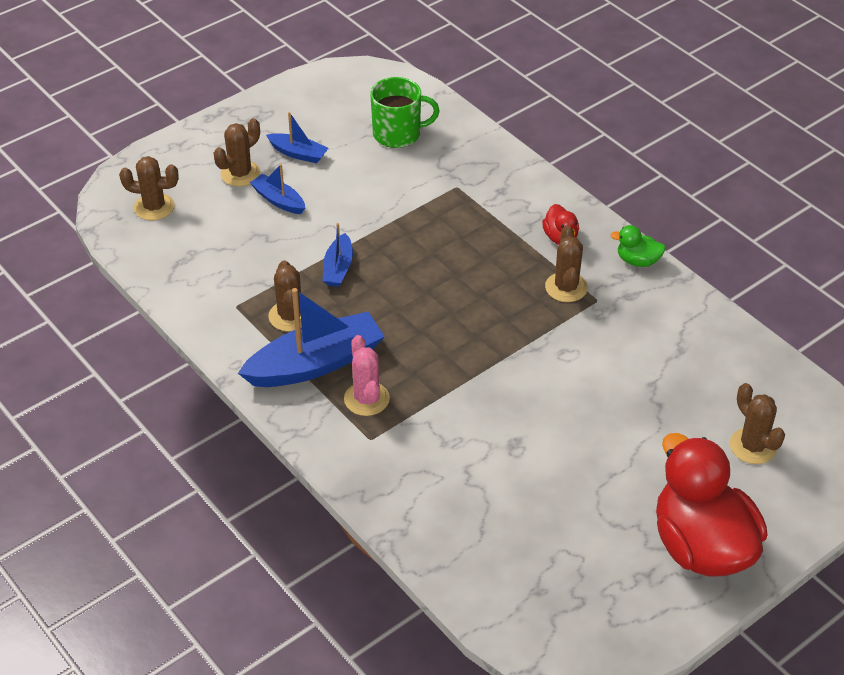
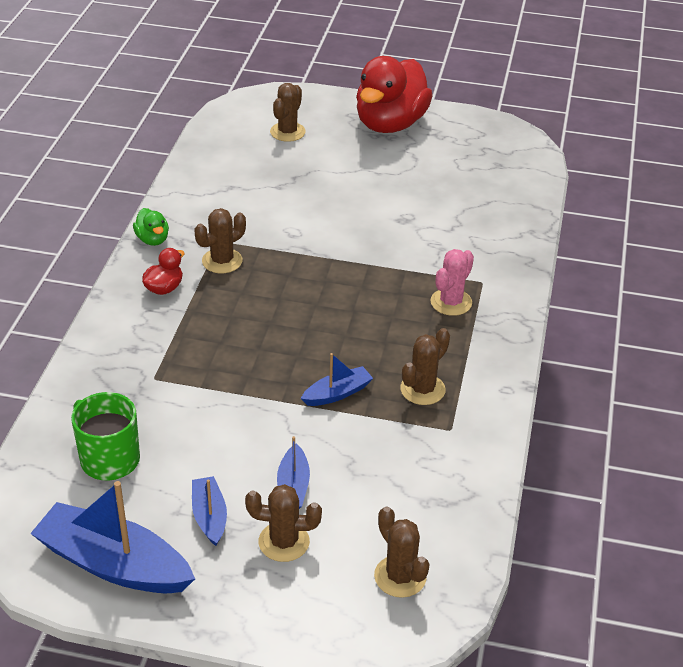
camera: 130 degrees left, 5 degrees down
blue boat [238,288,385,387] -> blue boat moved to [30,481,195,593]

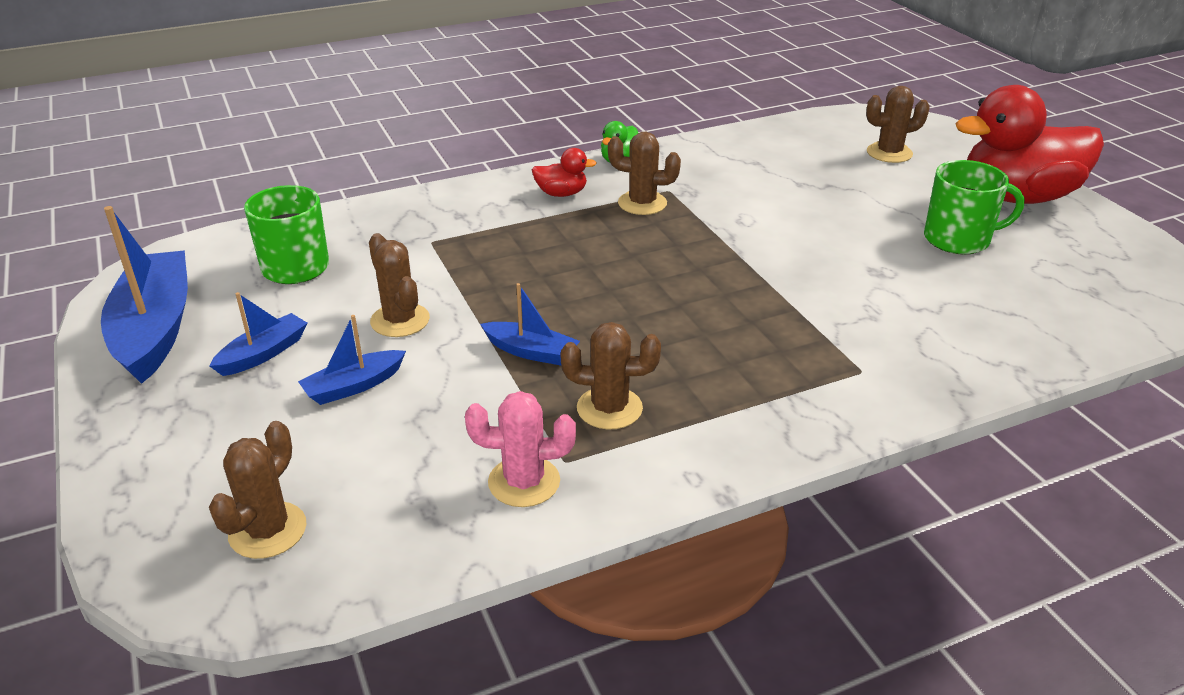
camera: 55 degrees right, 5 degrees down
brown cactus [245,484,322,562] -> brown cactus moved to [369,233,430,337]
pink cactus [430,249,474,316] -> pink cactus moved to [465,391,576,507]
none -> green mug [924,160,1025,255]

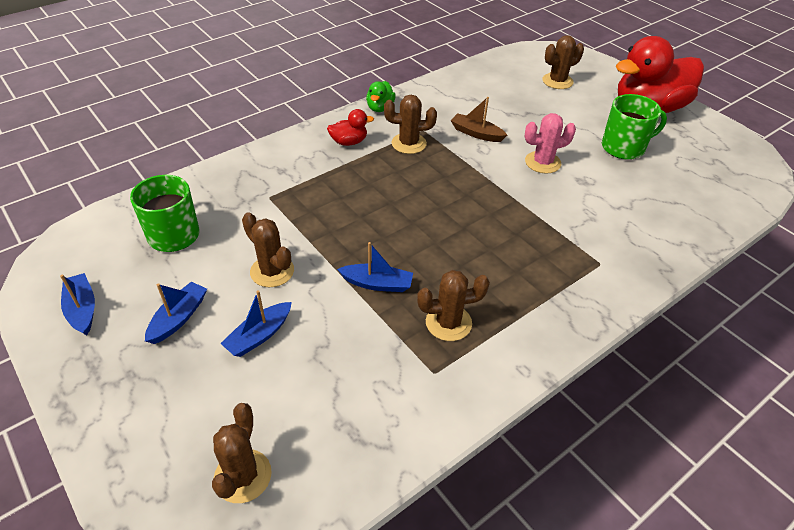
camera: 15 degrees left, 10 degrees up
blue boat [101,206,188,384] -> blue boat [60,273,95,336], size x0.51
pink cactus [465,391,576,507] -> pink cactus moved to [525,113,576,174]
none -> brown boat [451,97,507,142]

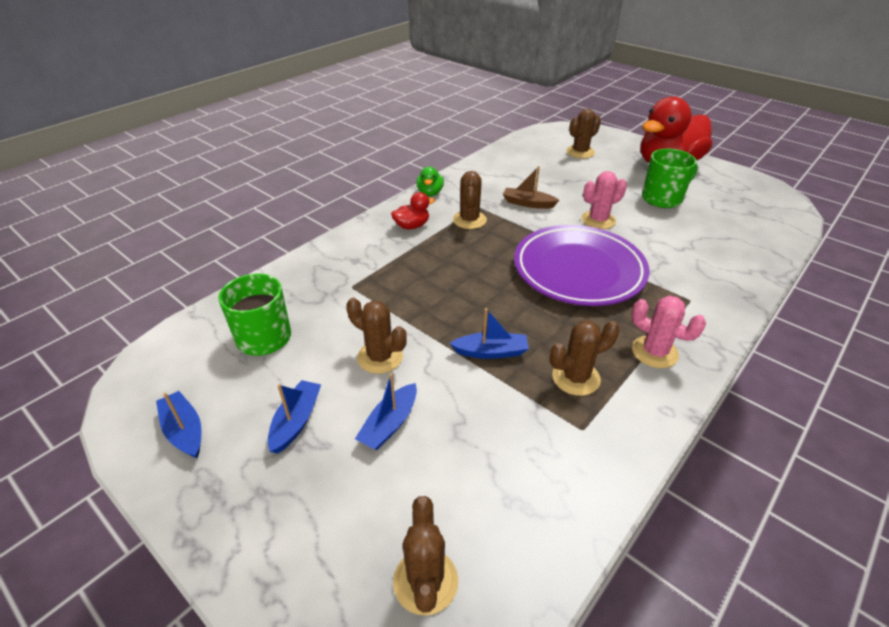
camera: 10 degrees left, 5 degrees down
brown cactus [384,95,437,154] -> brown cactus turned 75 degrees counterclockwise [453,171,487,229]
none -> purple plate [514,225,649,306]
none -> pink cactus [632,296,706,368]

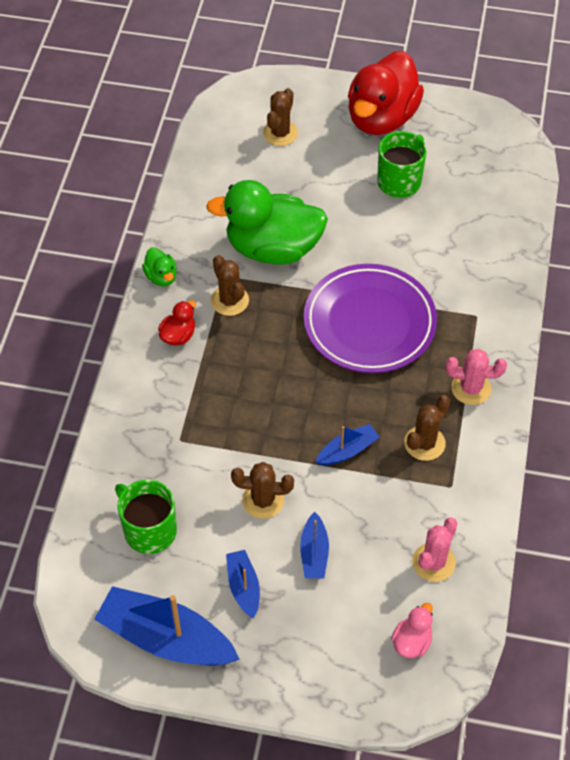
camera: 30 degrees left, 15 degrees up
blue boat [156,391,201,458] -> blue boat [94,586,240,666], size x1.96
brown cactus [393,496,458,616] -> pink duck [391,603,433,658]
brown boat [503,166,560,209] -> green duck [206,180,328,265]
pink cactus [581,171,627,229] -> pink cactus moved to [412,518,458,582]

